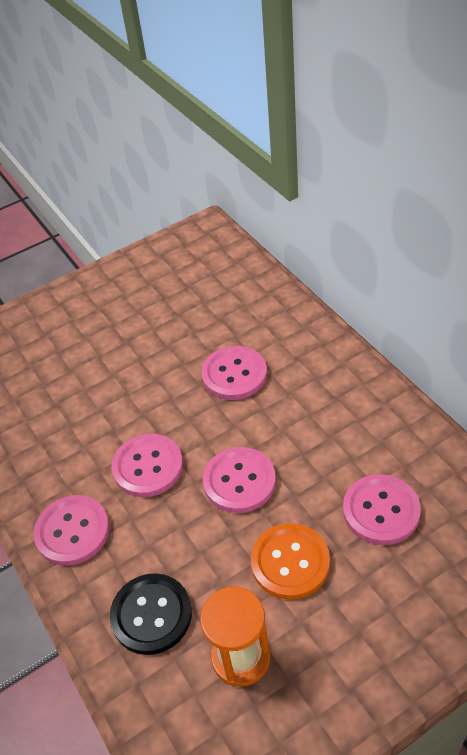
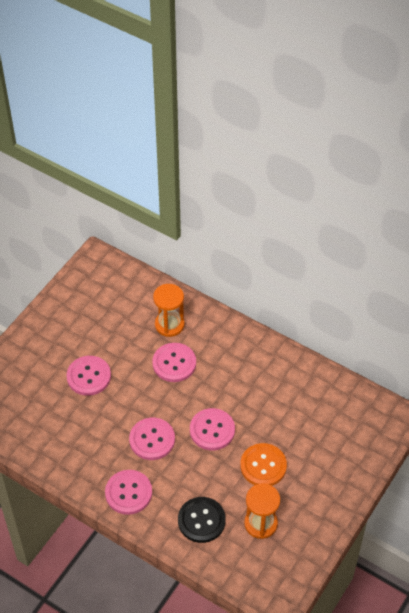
camera: 30 degrees left, 5 degrees up
pink button [343,474,421,545] -> pink button moved to [66,356,111,396]
none -> orange hourglass [153,284,185,337]

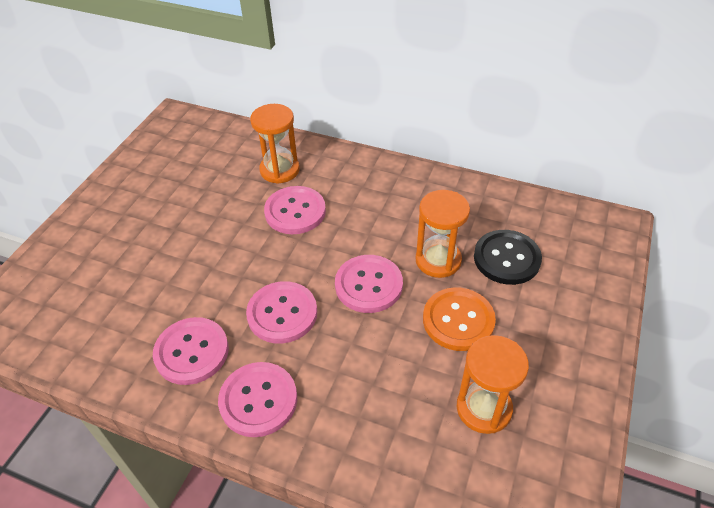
camera: 10 degrees left, 5 degrees down
pink button [66,356,111,396] -> pink button moved to [153,317,229,385]
black button [178,497,226,543] -> black button moved to [474,230,542,285]
none -> orange hourglass [416,190,470,278]

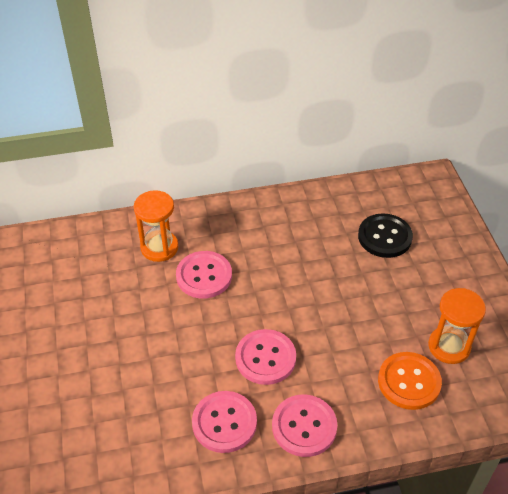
camera: 35 degrees left, 0 degrees up
pink button [335,255,403,313] -> none
orange hourglass [416,190,470,278] -> none
orange button [423,287,496,351] -> orange button moved to [378,352,442,410]

